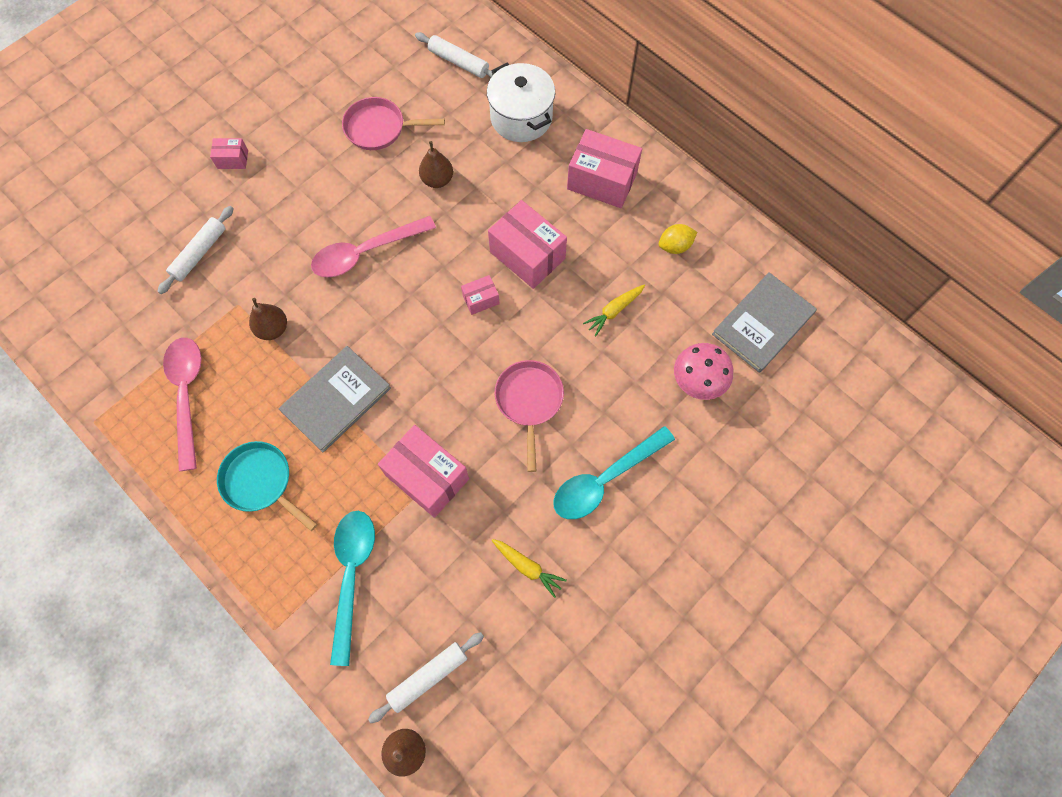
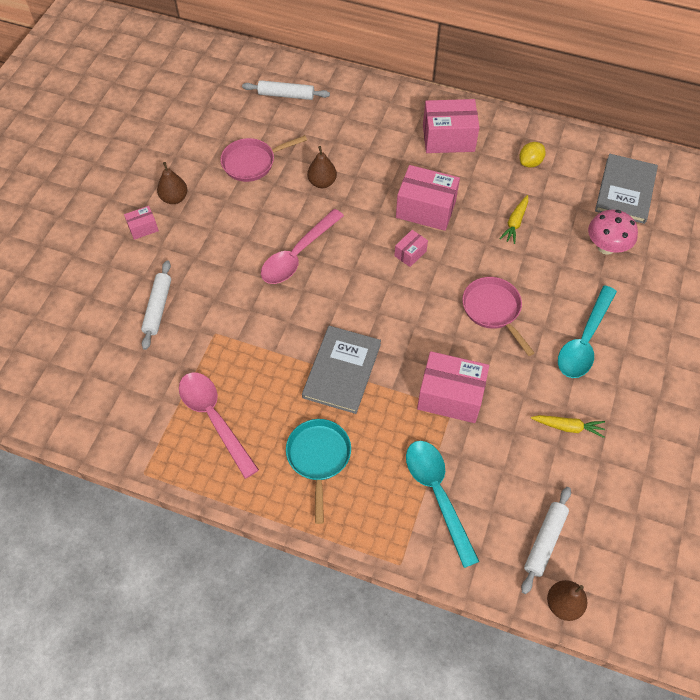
camera: 25 degrees left, 10 degrees down
turquoise pan [217,441,317,531] -> turquoise pan turned 75 degrees clockwise [286,419,351,524]
brown pear [249,298,287,340] -> brown pear moved to [157,162,187,204]
white pot [487,62,555,142] -> none

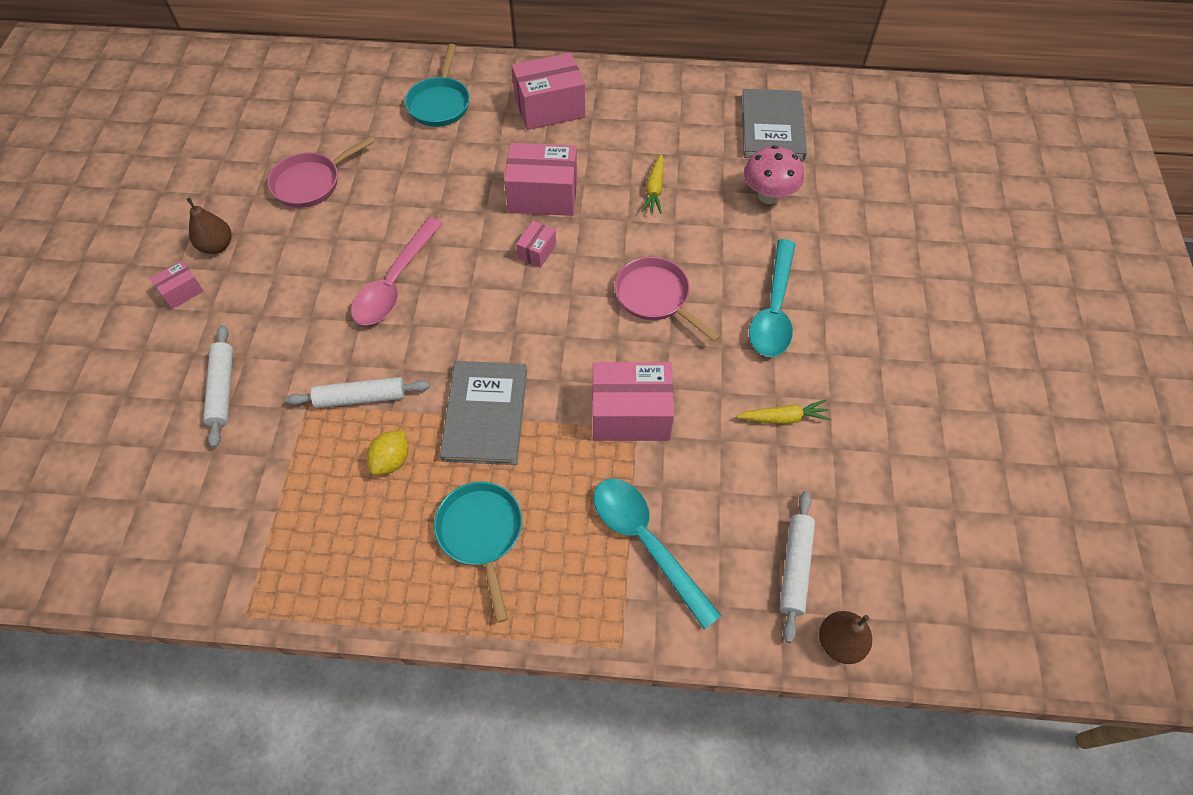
camera: 15 degrees left, 0 degrees up
pink spoon [179,373,259,479] -> none
white rolling pin [242,80,330,100] -> white rolling pin moved to [286,377,430,408]
brown pear [307,146,337,188] -> none
yellow lemon [519,142,546,168] -> yellow lemon moved to [367,430,409,475]
none -> turquoise pan [405,44,470,127]

